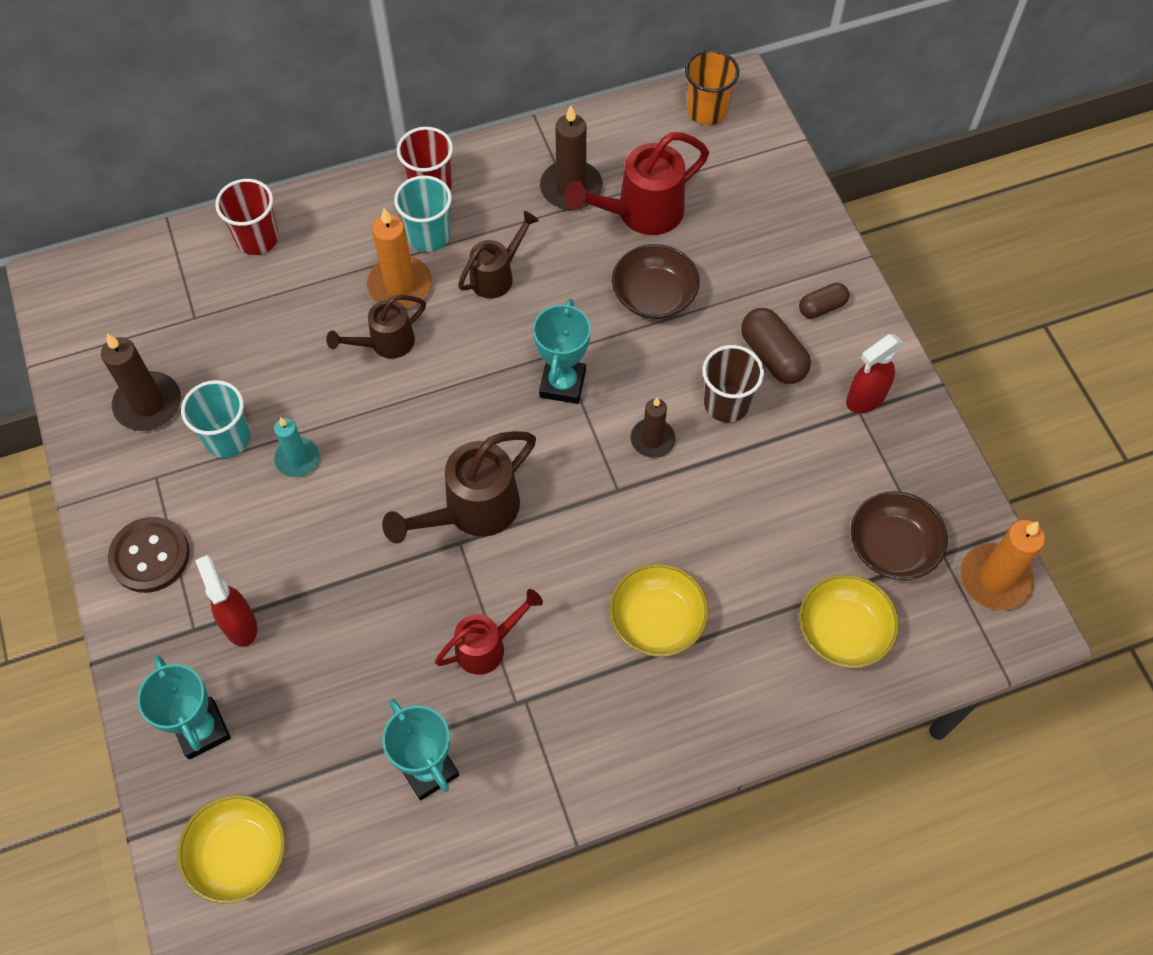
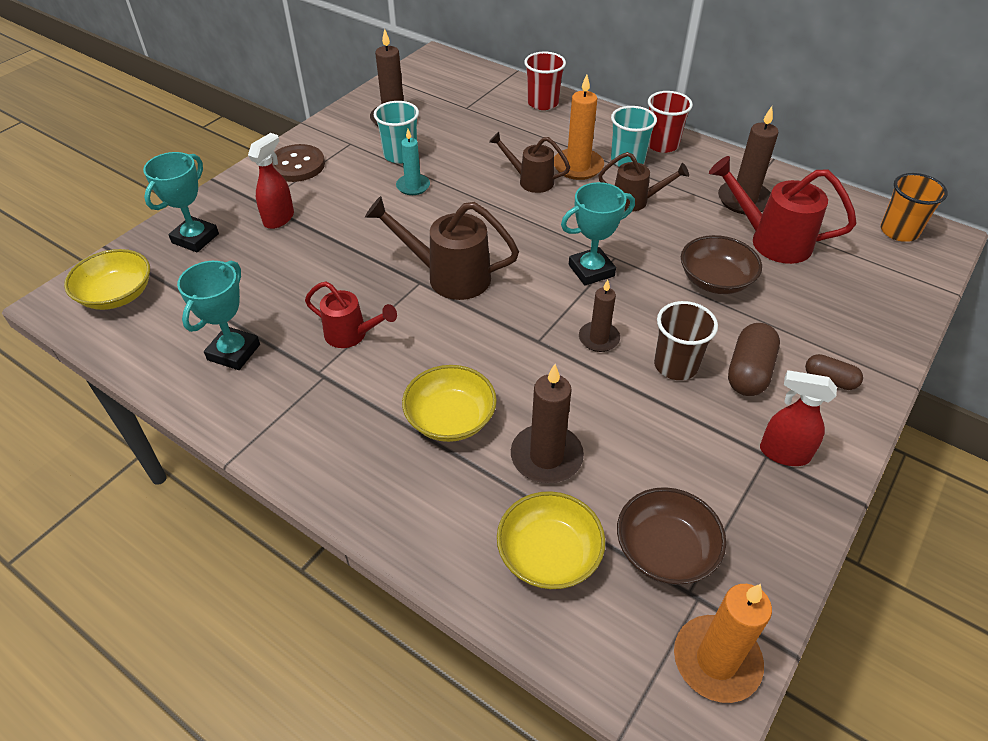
camera: 55 degrees right, 15 degrees down
none -> brown candle [511,364,584,483]

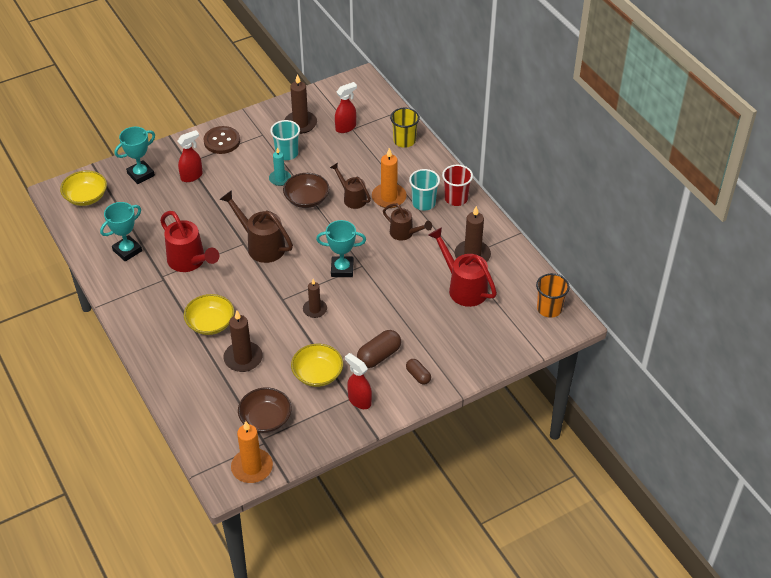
camera: 25 degrees right, 0 degrees up
red watering can [305,281,397,348] -> red watering can [160,211,220,272], size x1.58
yellow bowl [497,491,605,589] -> yellow bowl moved to [291,344,343,387]
red cup [524,52,566,110] -> yellow cup [390,108,420,148]
brown cup [654,301,718,380] -> none
brown bowl [681,235,762,294] -> brown bowl moved to [283,173,329,208]
none -> red spray bottle [335,82,357,133]

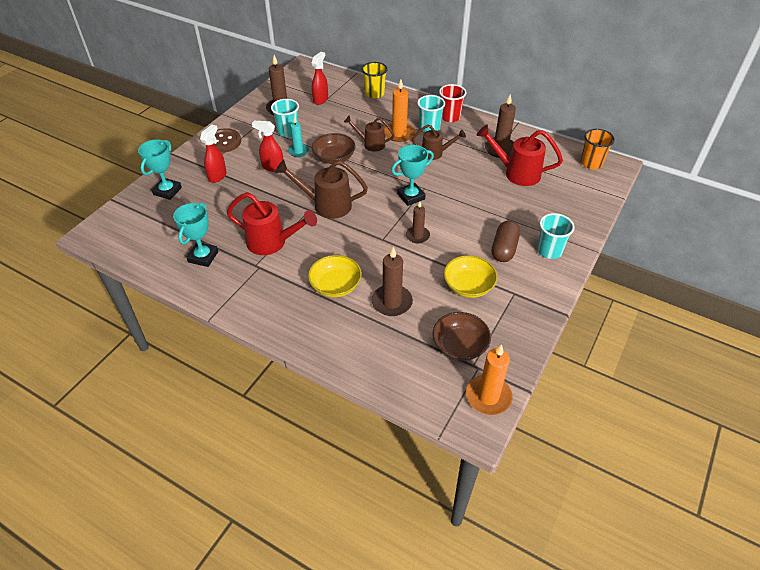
camera: 30 degrees left, 0 degrees up
yellow bowl [60,170,107,206] -> none
red spray bottle [345,353,372,409] -> red spray bottle moved to [252,121,283,172]
brown capsule [406,359,431,385] -> turquoise cup [537,213,575,259]

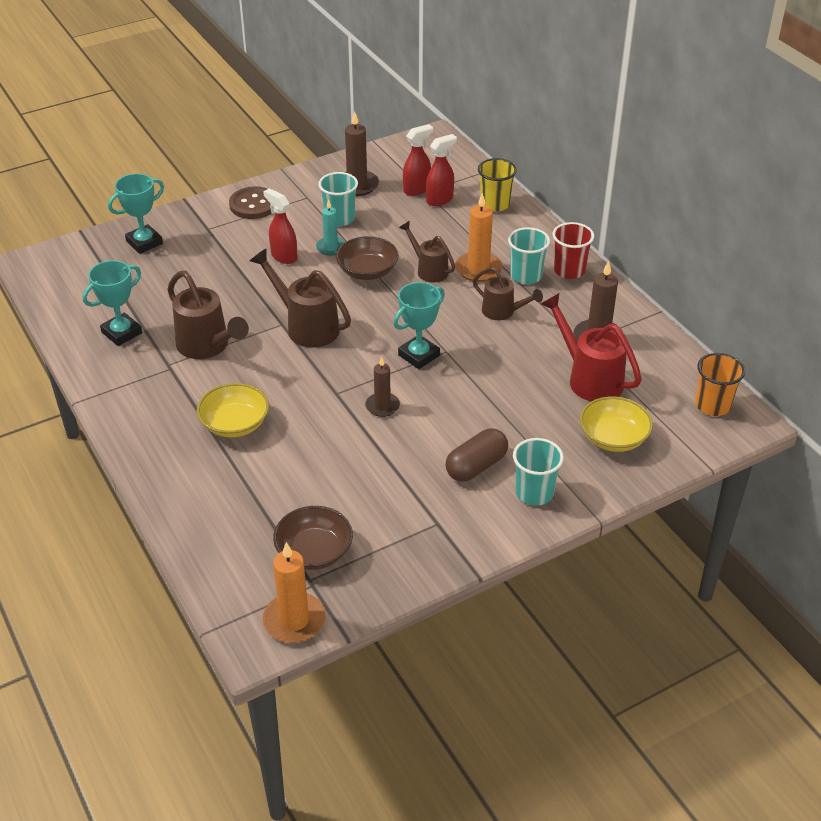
camera: 30 degrees right, 5 degrees down
red spray bottle [200,125,227,183] -> red spray bottle moved to [426,134,457,206]
red watering can [227,192,317,255] -> brown watering can [167,271,249,359]
brown candle [372,247,413,316] -> none
turquoise trophy [391,145,434,206] -> turquoise trophy turned 45 degrees counterclockwise [393,282,445,369]
yellow bowl [444,255,498,298] -> yellow bowl moved to [580,396,653,452]

